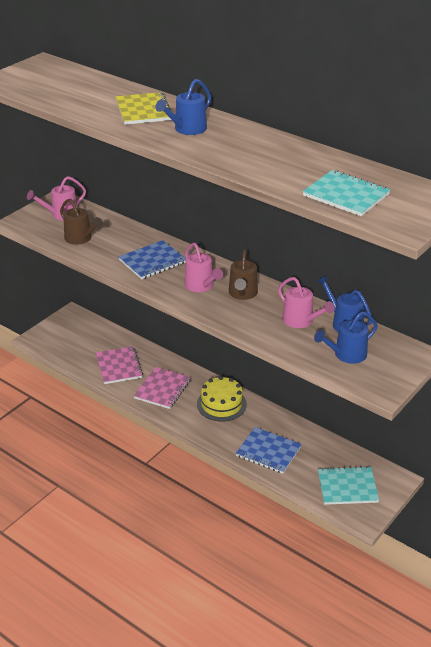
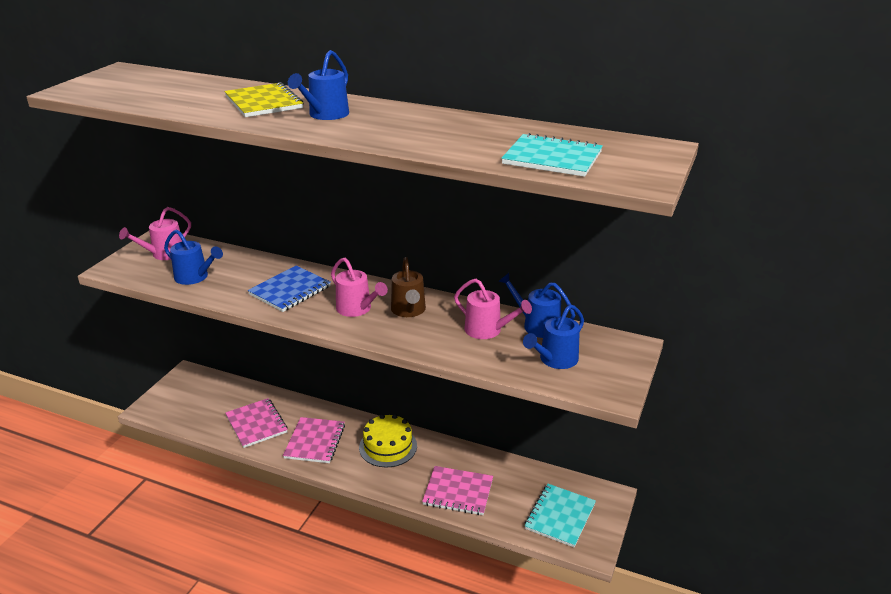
camera: 15 degrees left, 5 degrees down
brown watering can [60,199,103,245] -> blue watering can [164,230,223,285]
blue notebook [236,427,302,474] -> pink notebook [422,466,493,515]
turquoise notebook [318,466,379,505] -> turquoise notebook turned 45 degrees counterclockwise [524,484,596,547]

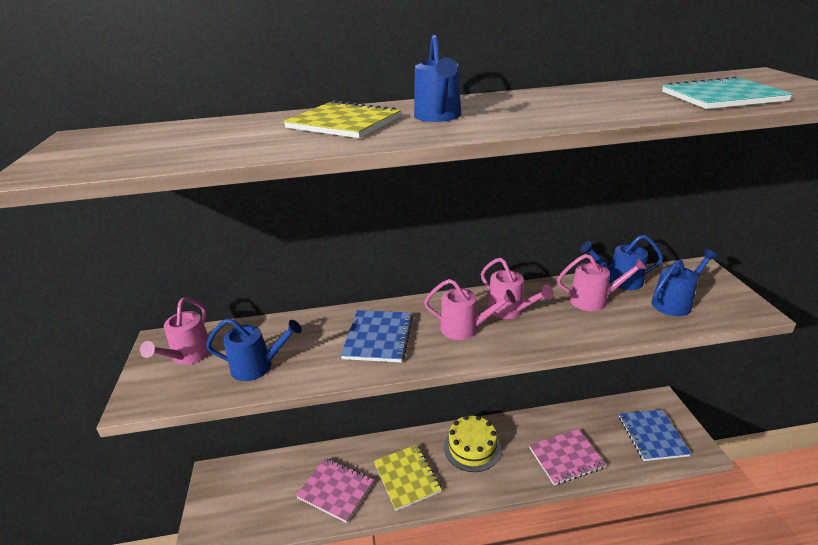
camera: 30 degrees left, 0 degrees up
pink notebook [283,417,345,463] -> yellow notebook [374,444,442,511]
brown watering can [391,257,426,317] -> pink watering can [481,258,554,319]
blue watering can [523,305,584,369] -> blue watering can turned 135 degrees counterclockwise [651,249,718,316]
turquoise notebook [524,484,596,547] -> blue notebook [619,410,691,461]

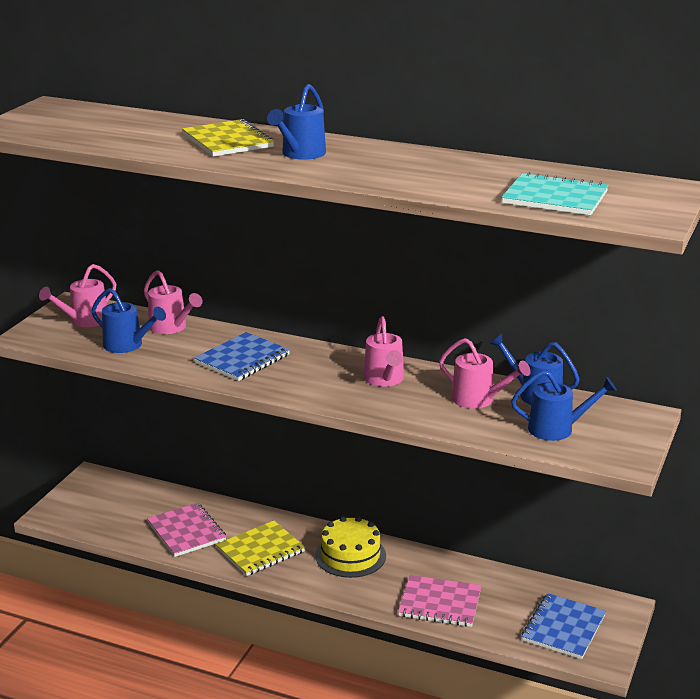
camera: 30 degrees right, 5 degrees down
yellow notebook [374,444,442,511] -> yellow notebook turned 45 degrees clockwise [216,521,306,576]
pink watering can [424,279,516,340] -> pink watering can moved to [144,270,203,334]

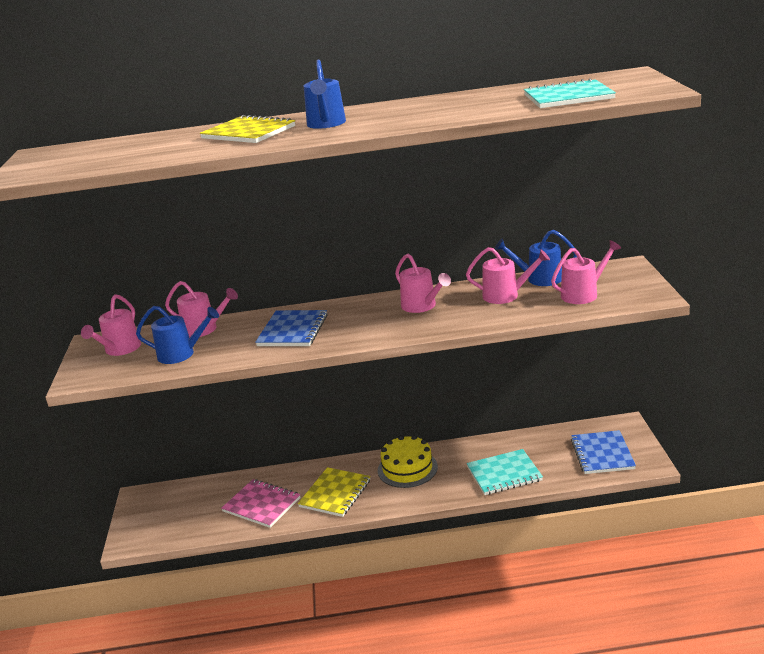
camera: 25 degrees left, 0 degrees up
pink notebook [398,575,482,627] -> turquoise notebook [467,449,543,495]
blue watering can [511,370,617,441] -> pink watering can [551,240,621,304]

